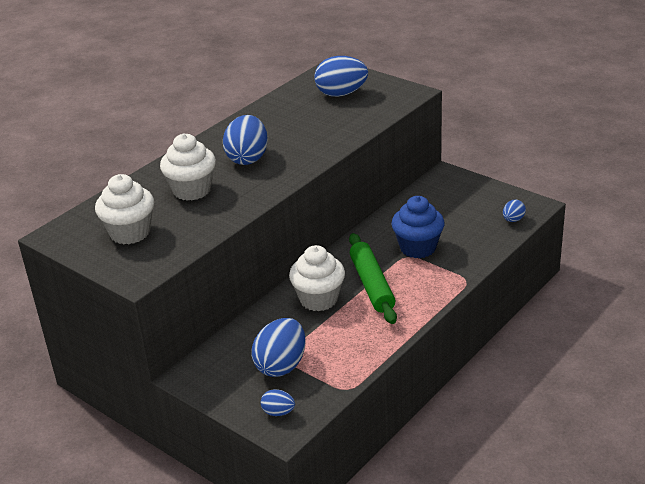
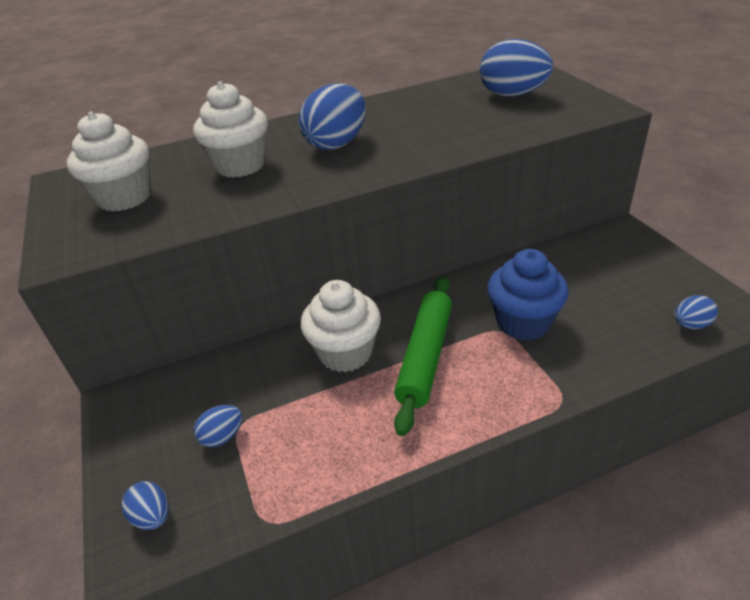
camera: 30 degrees right, 5 degrees up
blue egg [252,318,306,377] -> blue egg [194,405,242,447], size x0.50

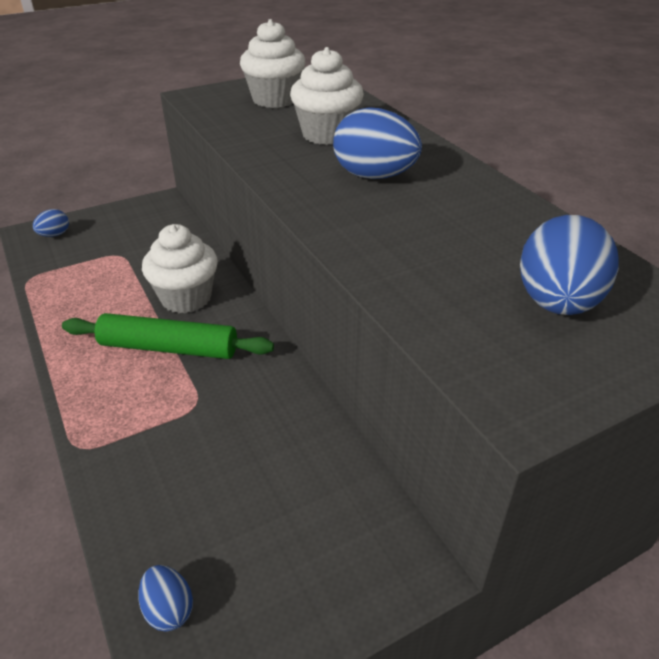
camera: 80 degrees right, 0 degrees up
blue egg [194,405,242,447] -> none
blue cupcake [487,249,569,341] -> none

